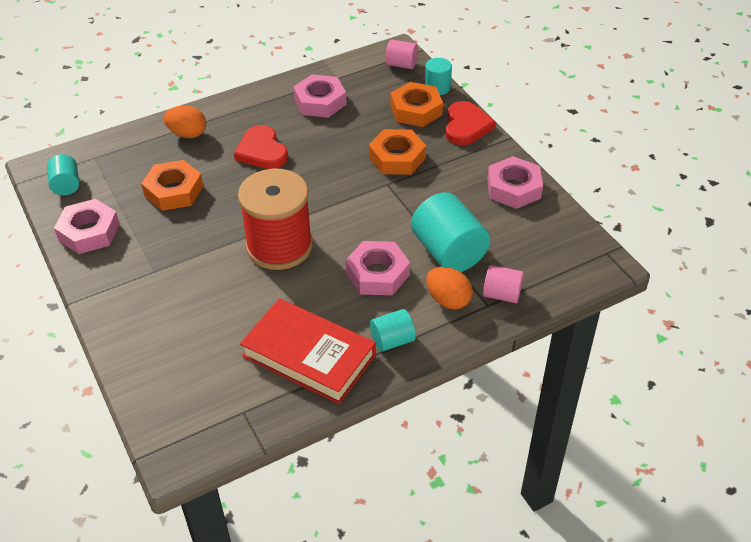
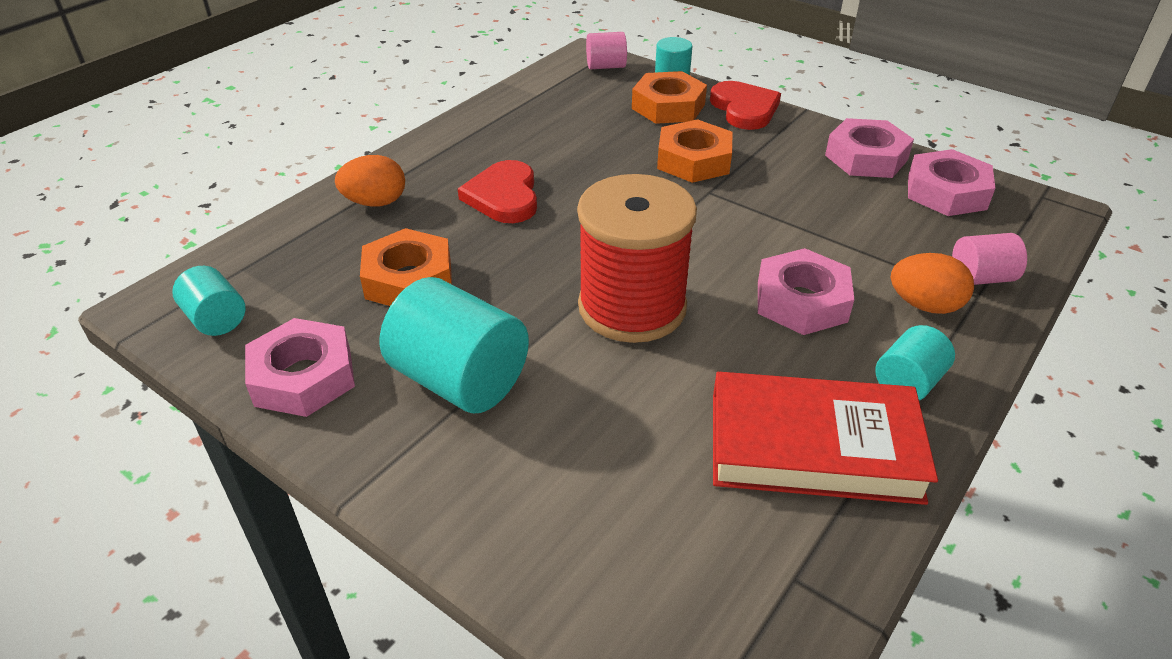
camera: 25 degrees left, 5 degrees down
red heart [234,125,288,169] -> red heart turned 45 degrees clockwise [458,160,537,223]
pink nut [293,74,347,118] -> pink nut moved to [908,149,995,216]
turquoise cylinder [411,192,490,272] -> turquoise cylinder moved to [380,277,529,413]

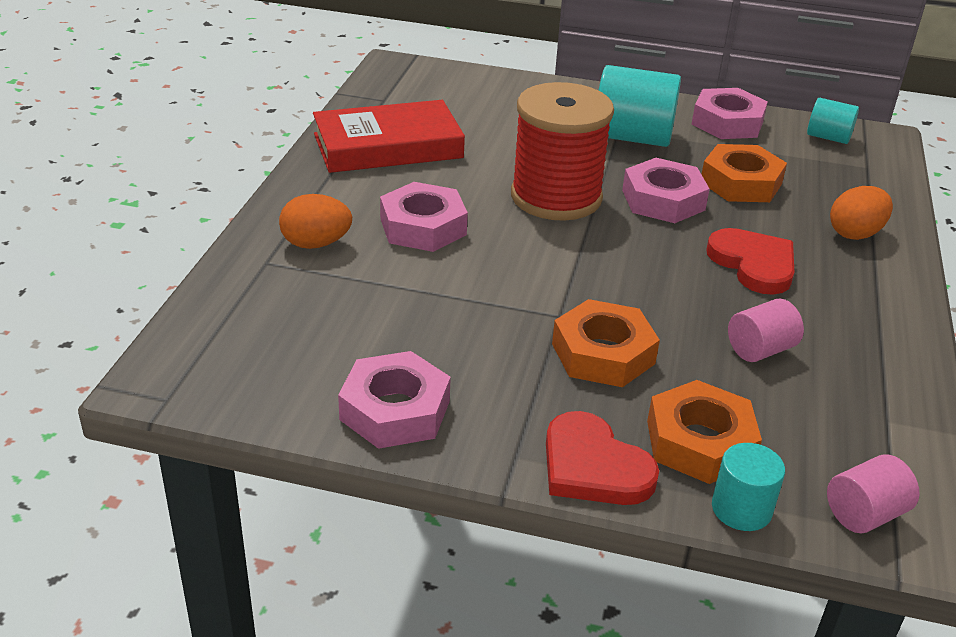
camera: 155 degrees right, 5 degrees down
turquoise cylinder [875,325,955,401] -> none
pink nut [908,149,995,216] -> pink nut moved to [622,158,710,223]
pink cylinder [952,233,1027,285] -> pink cylinder moved to [728,299,804,362]

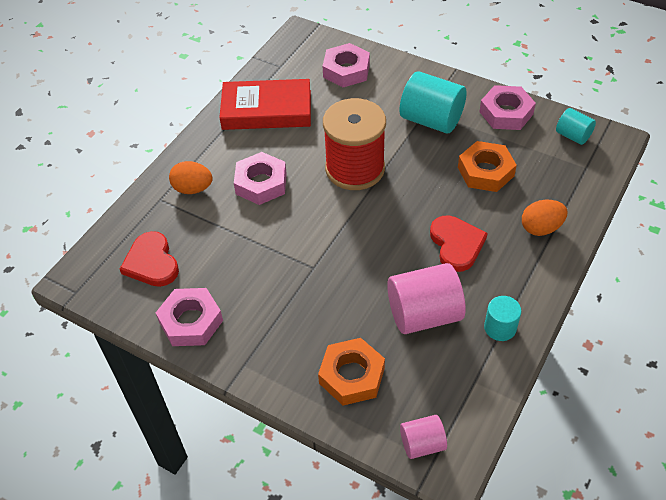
camera: 20 degrees right, 15 degrees up
red heart [546,411,659,505] -> red heart moved to [120,231,179,287]
orange nut [552,299,660,387] -> none
pink nut [622,158,710,223] -> pink nut moved to [323,43,370,87]
turquoise cylinder [712,443,785,531] -> turquoise cylinder moved to [484,296,522,341]
pink cylinder [728,299,804,362] -> pink cylinder [387,263,466,334], size x1.82

